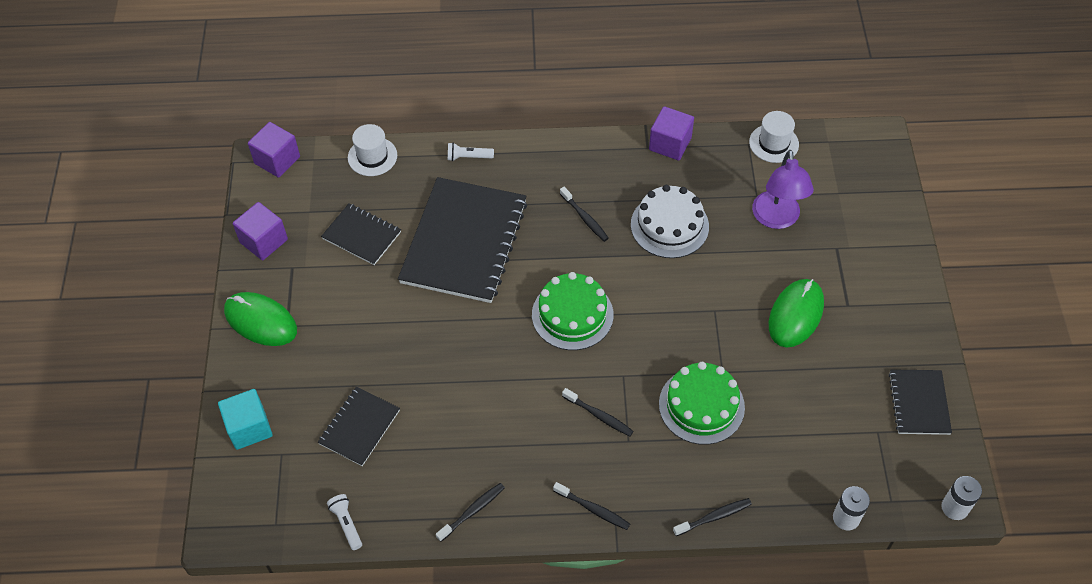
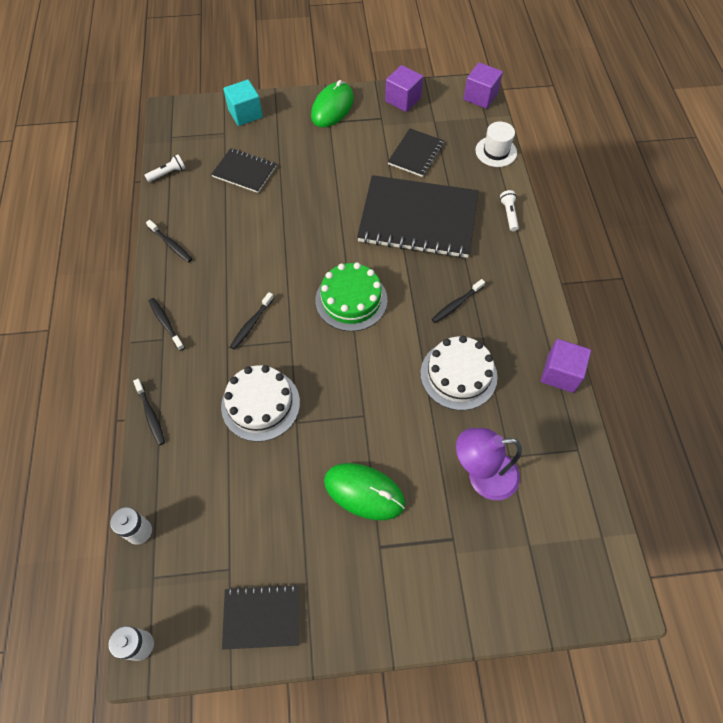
camera: 85 degrees right, 5 degrees up
black toothbrush [553,482,630,530] -> black toothbrush turned 120 degrees clockwise [149,298,185,351]
green cake [659,362,745,445] -> white cake [221,365,300,442]
white hat [749,111,799,163] -> none

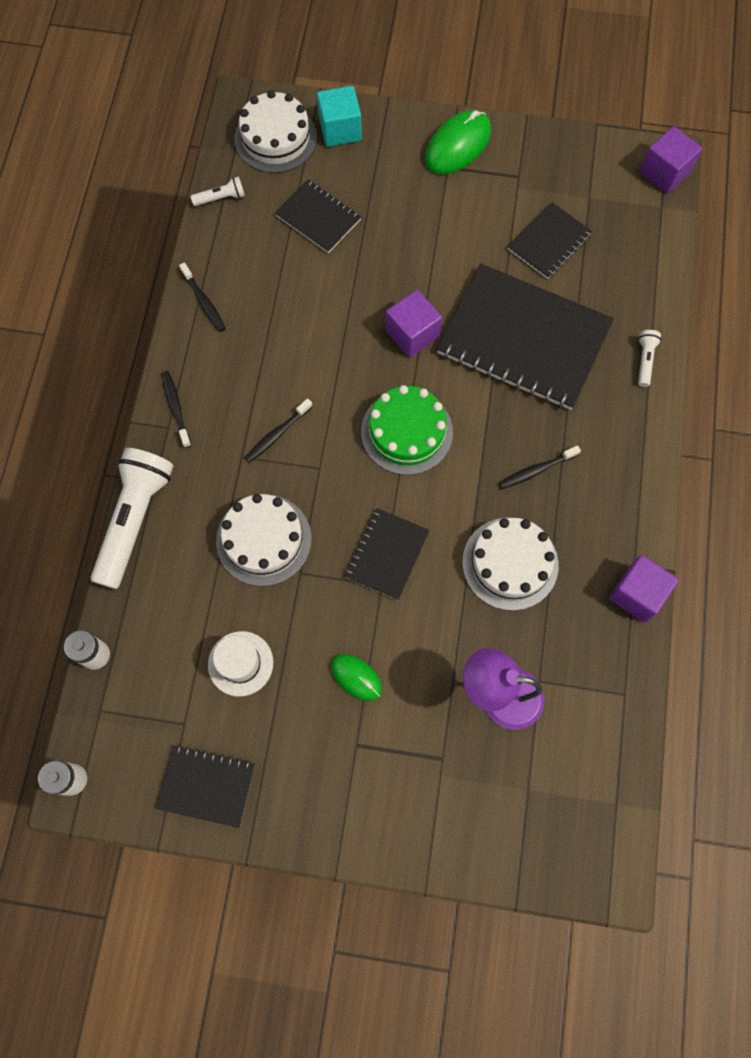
camera: 15 degrees right, 10 degrees up
black toothbrush [133,379,165,445] -> white flashlight [91,448,173,589]
green mouse [324,463,405,520] -> green mouse [331,654,382,701], size x0.59
purple cube [385,65,423,112] -> purple cube moved to [386,290,442,357]
white hat [475,122,517,167] -> white hat moved to [208,631,273,697]
none -> white cake [234,90,317,173]
none -> black notebook [345,508,430,600]

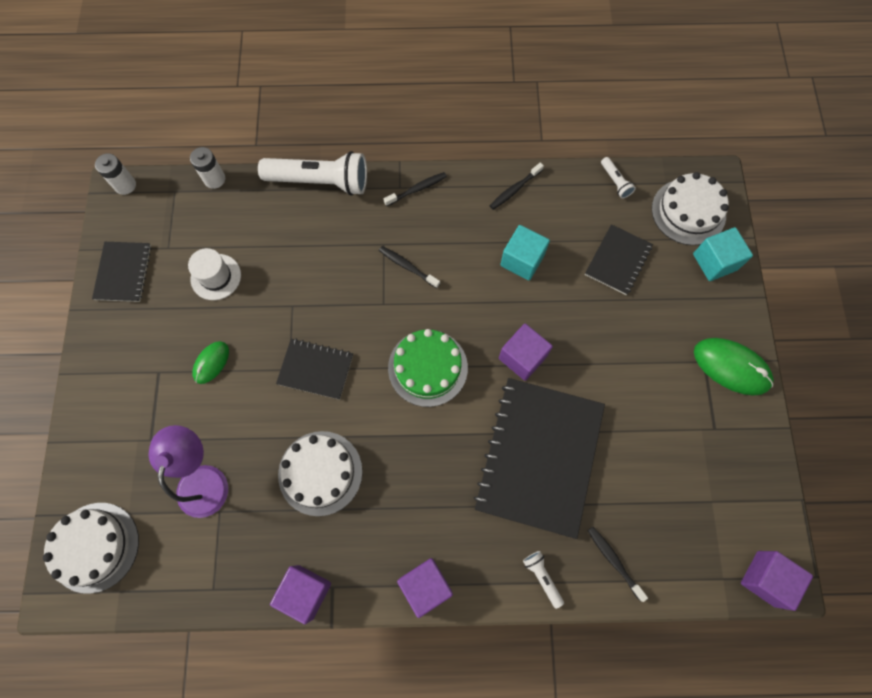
camera: 80 degrees right, 0 degrees up
white cake [216,494,312,586] -> white cake moved to [43,503,139,594]
black toothbrush [499,445,581,489] -> black toothbrush moved to [588,527,648,602]
black notebook [508,202,592,279] -> none
white flashlight [638,330,661,387] -> white flashlight turned 120 degrees counterclockwise [523,551,564,609]
none -> purple cube [397,558,453,618]
none -> turquoise cube [500,225,550,280]

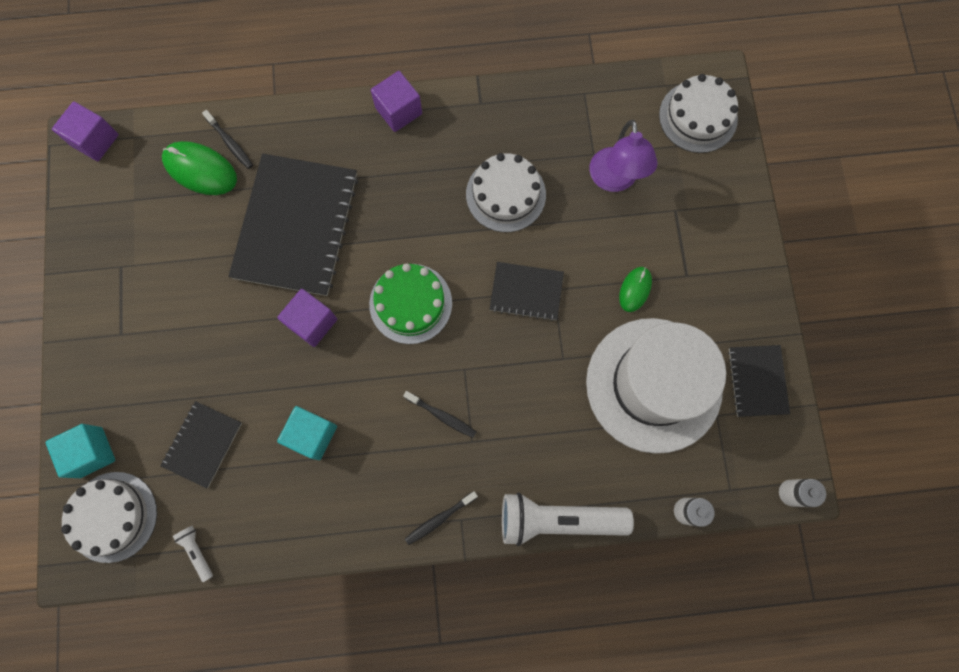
camera: 175 degrees right, 5 degrees up
white hat [188,248,241,300] -> white hat [586,318,726,454], size x2.43
purple cube [270,565,331,624] -> none
black toothbrush [490,162,544,210] -> none
white flashlight [523,551,564,609] -> none
green mouse [694,338,774,395] -> green mouse moved to [162,141,237,195]

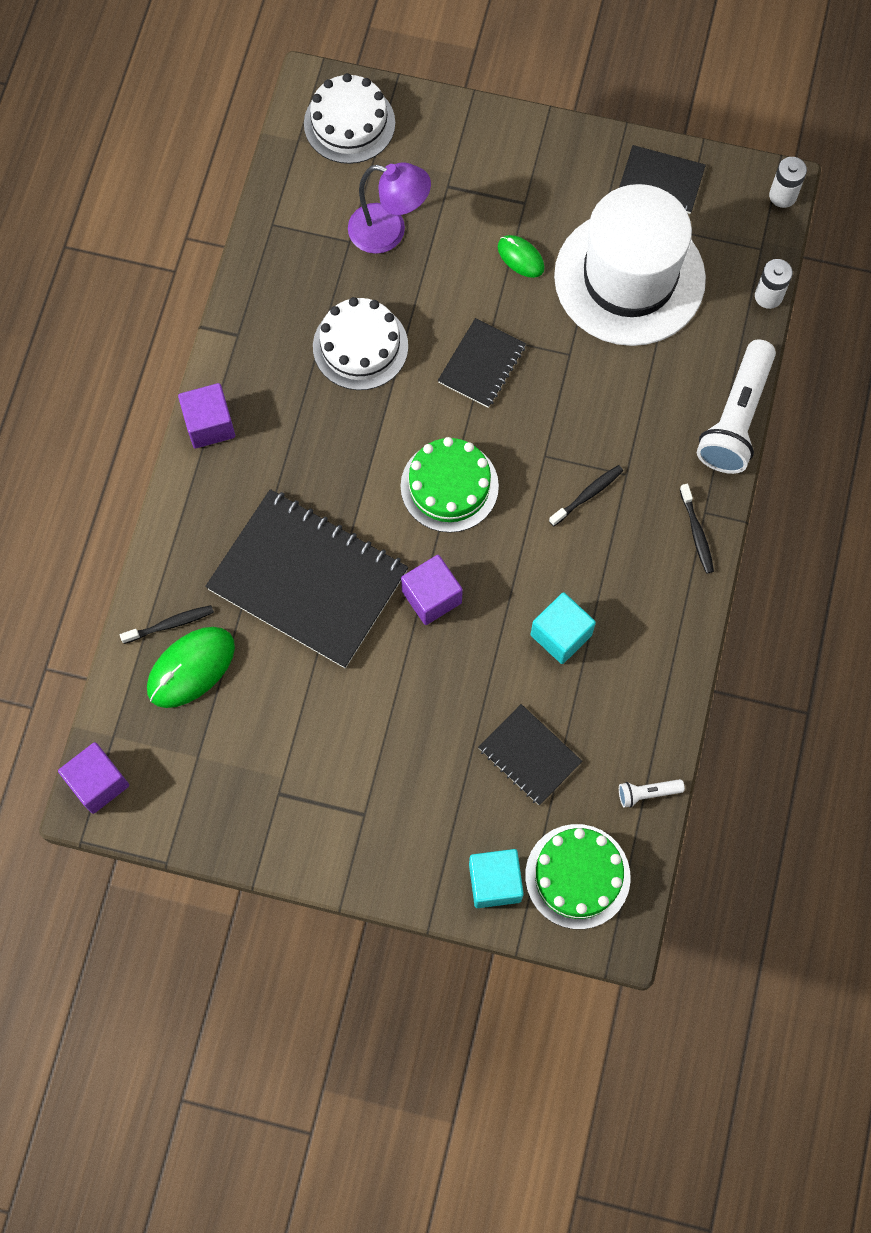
camera: 70 degrees left, 5 degrees down
white cake [61,472,157,563] -> green cake [525,824,630,929]

